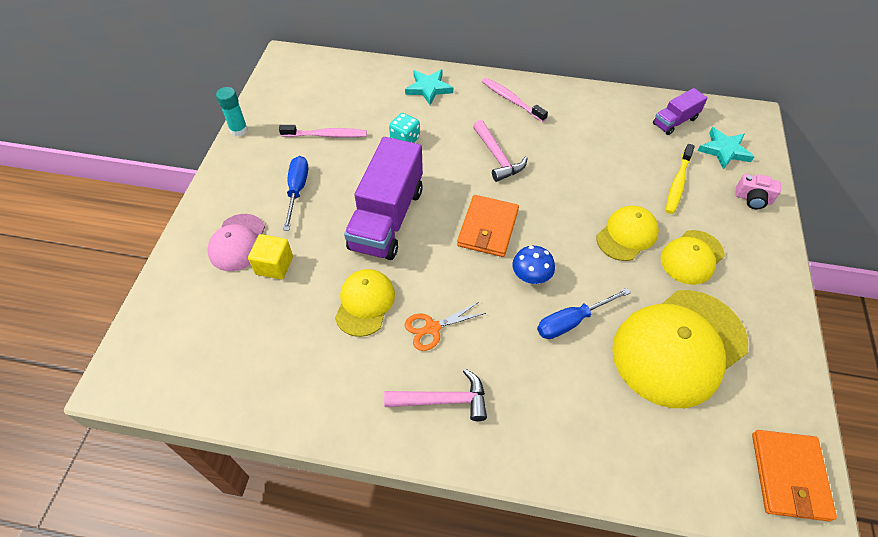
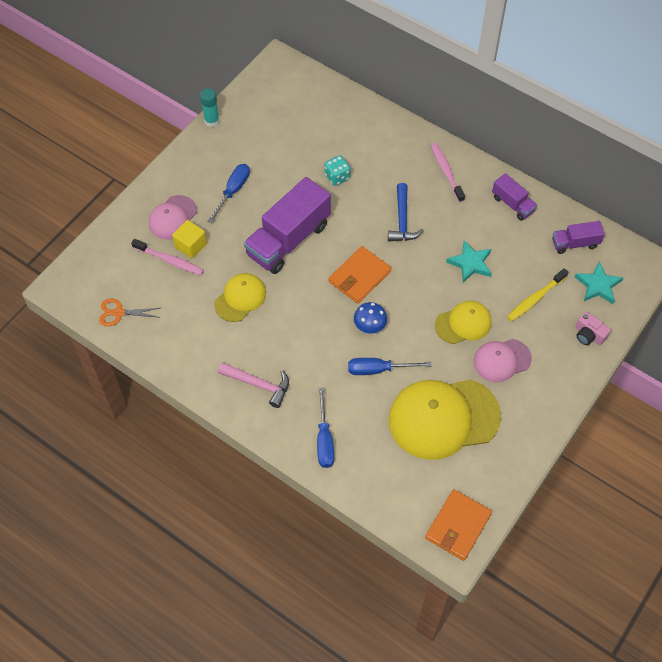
camera: 25 degrees right, 5 degrees up
pink toothbrush [279,125,367,138] -> pink toothbrush moved to [131,239,204,275]
turquoise star [405,69,453,105] -> turquoise star moved to [446,240,492,283]
orange scissors [405,302,486,351] -> orange scissors moved to [99,299,161,326]
pink hammer [473,120,527,182] -> blue hammer [388,183,424,242]
yellow cap [661,230,725,285] -> pink cap [474,339,532,382]
none -> blue screwdriver [317,388,334,468]
none -> purple truck [492,173,537,221]

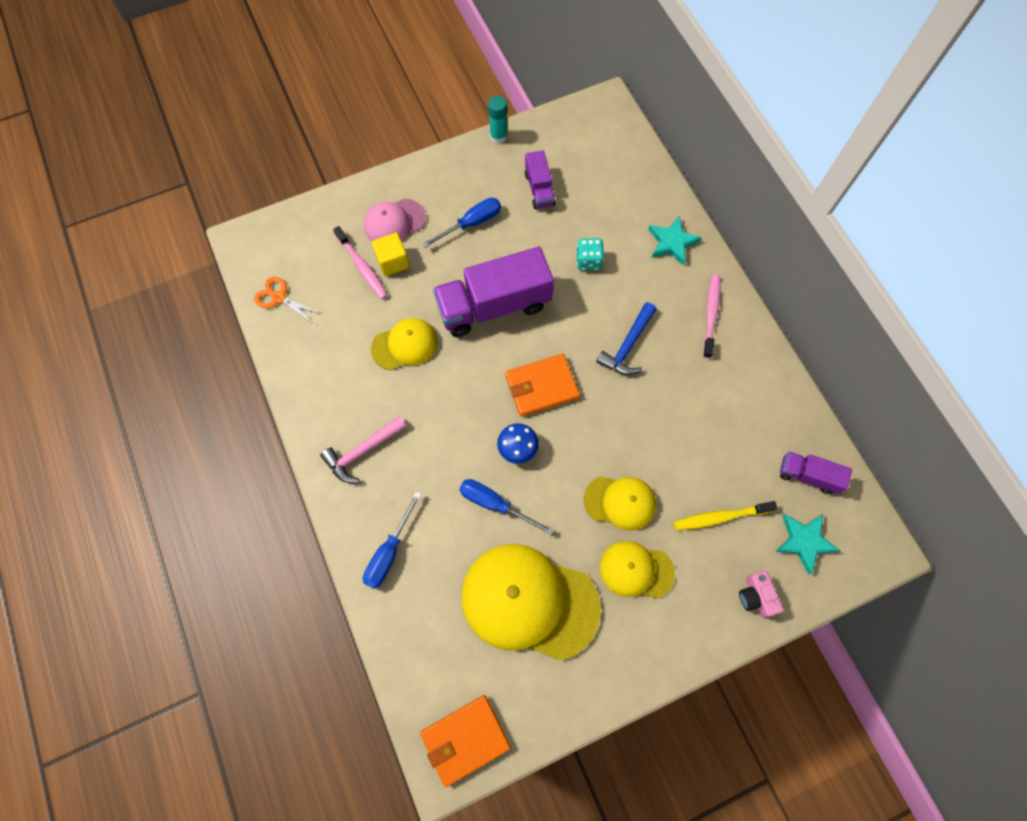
camera: 30 degrees right, 10 degrees up
pink hammer [218,362,289,408] -> pink hammer turned 90 degrees clockwise [320,416,407,483]
turquoise star [446,240,492,283] -> turquoise star moved to [648,216,702,265]
pink cap [474,339,532,382] -> yellow cap [600,541,675,598]
purple truck [492,173,537,221] -> purple truck moved to [525,150,556,209]

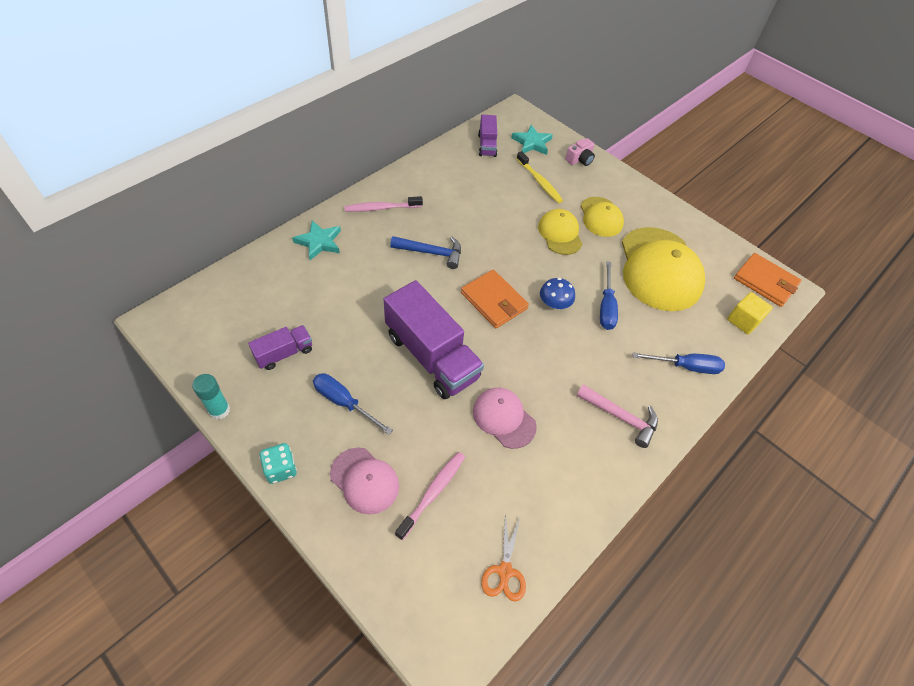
camera: 115 degrees left, 15 degrees down
yellow cap [371,318,438,370] -> pink cap [473,388,537,449]
yellow cube [372,233,410,276] -> yellow cube moved to [727,292,773,334]
turquoise dice [576,238,604,271] -> turquoise dice moved to [259,443,297,484]

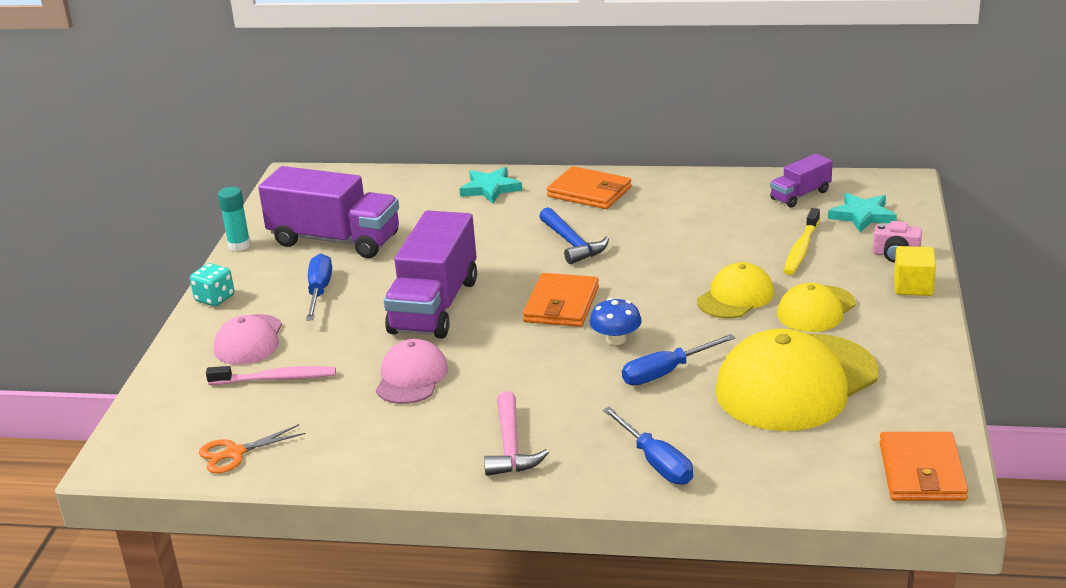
camera: 60 degrees right, 25 degrees down
purple truck [248,325,312,370] -> purple truck [258,166,399,258], size x1.98
pink toothbrush [344,196,423,212] -> orange wallet [547,166,631,209]
yellow cube [727,292,773,334] -> yellow cube moved to [894,246,936,296]

